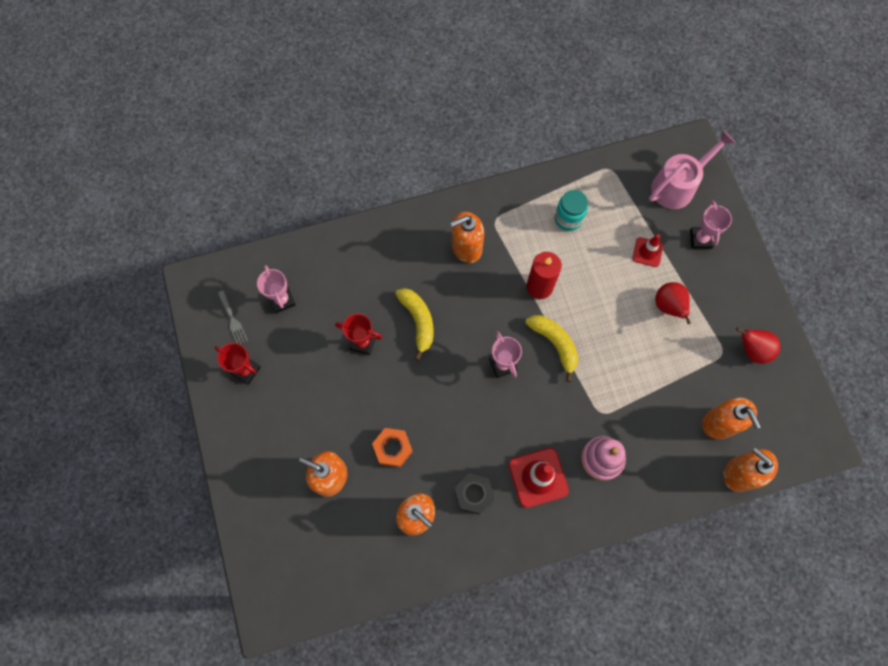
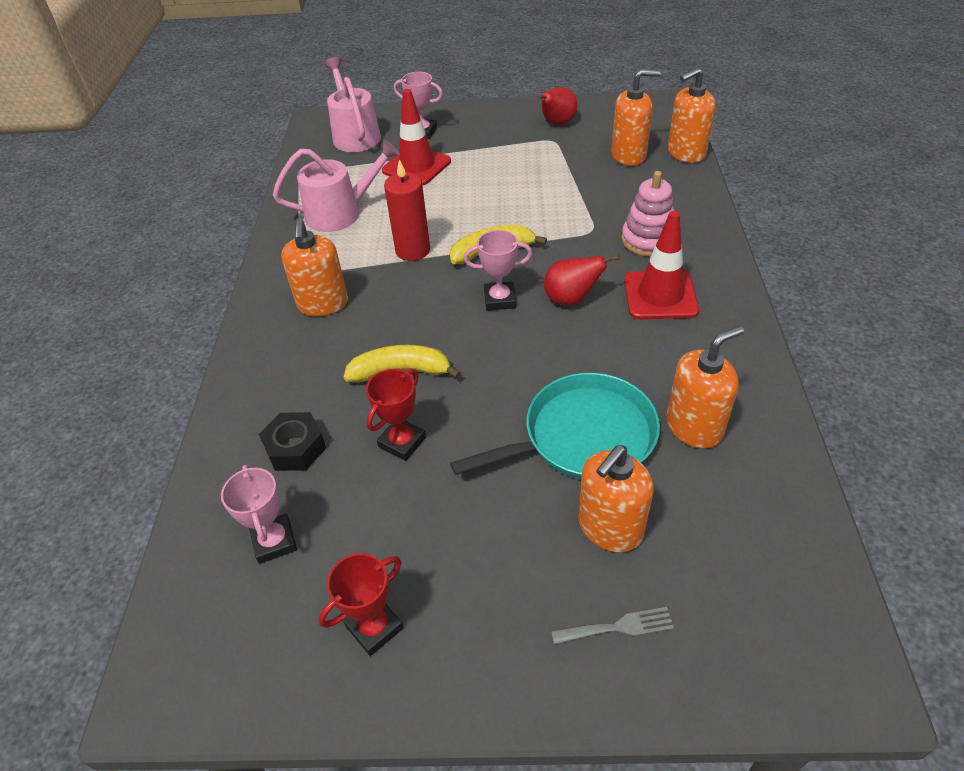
camera: 70 degrees left, 25 degrees down
grey fork [218,290,248,344] -> grey fork moved to [551,607,674,645]
pink trophy [257,265,295,313] -> pink trophy turned 75 degrees clockwise [221,465,297,564]
orange nut [372,428,413,467] -> turquoise pan [450,373,660,479]
black nut [454,473,495,515] -> black nut moved to [259,412,326,471]
turquoise jar [555,190,588,231] -> pink watering can [273,139,400,232]
red traffic cone [632,234,663,267] -> red traffic cone [382,89,451,186], size x1.70
red pear [655,282,691,324] -> red pear moved to [544,255,619,306]

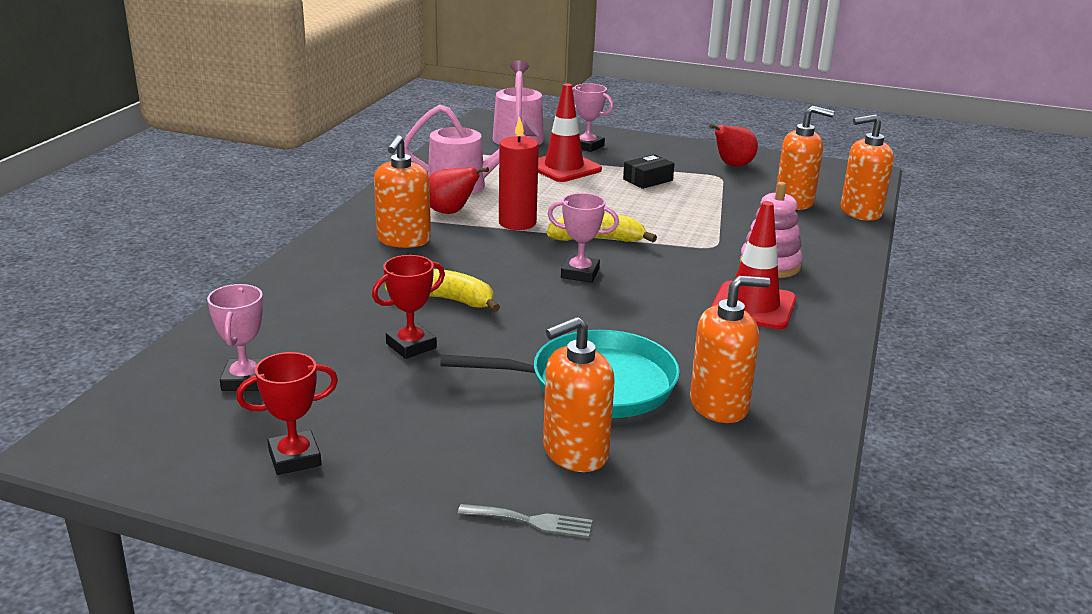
camera: 15 degrees right, 20 degrees down
black nut [259,412,326,471] -> none
red pear [544,255,619,306] -> red pear moved to [429,167,489,214]
none -> black box [623,154,675,189]

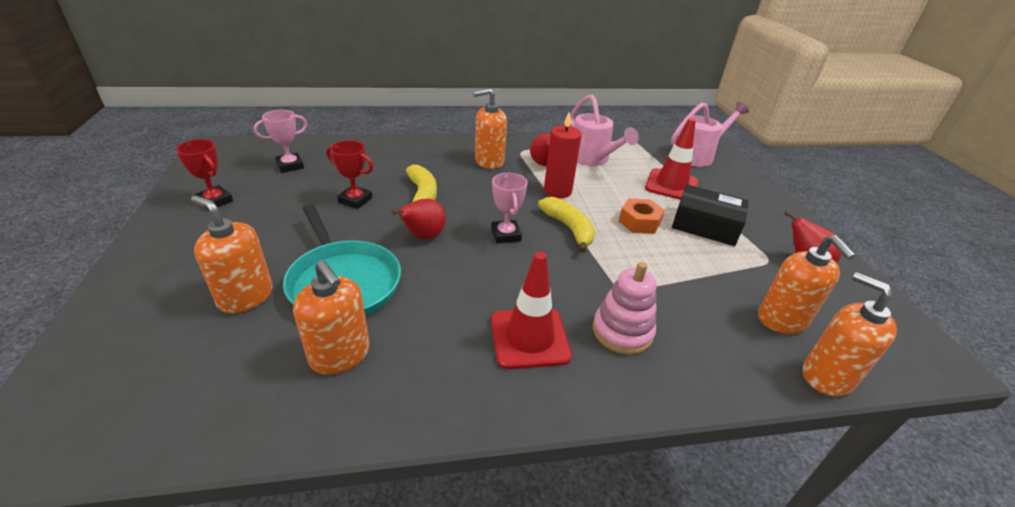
camera: 60 degrees right, 10 degrees up
grey fork [458,504,592,538] -> none
pink trophy [572,83,613,152] -> none
black box [623,154,675,189] -> black box [672,184,749,246], size x1.66
none -> red pear [391,198,446,240]
none -> orange nut [619,198,665,234]

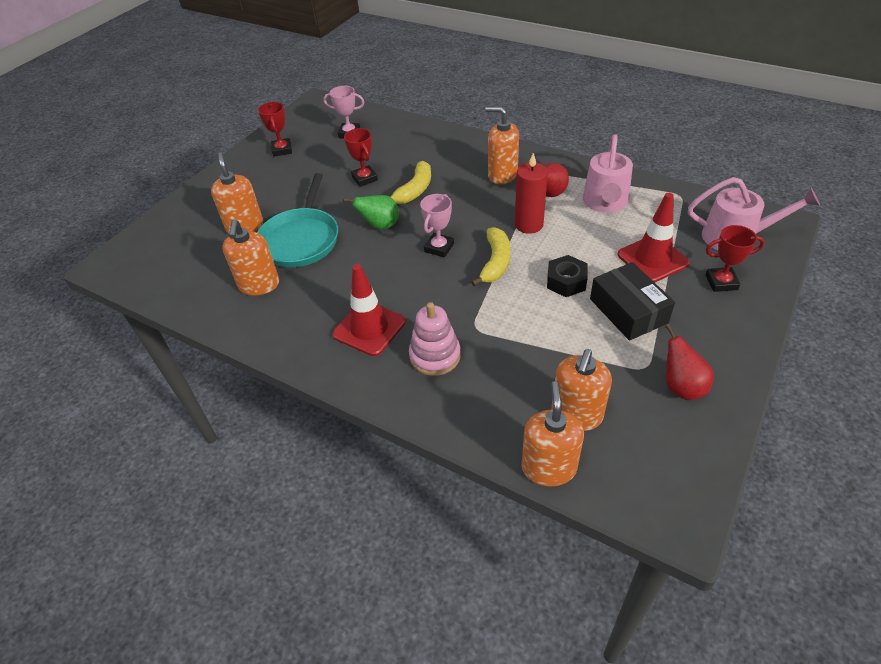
camera: 45 degrees right, 10 degrees up
red pear [391,198,446,240] -> green pear [343,195,399,230]
orange nut [619,198,665,234] -> black nut [547,255,588,297]
none -> red trophy [705,225,765,292]

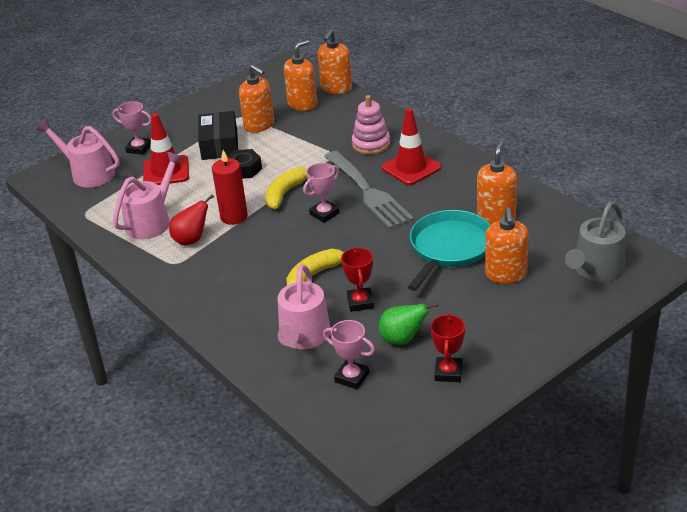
camera: 160 degrees left, 10 degrees down
green pear [343,195,399,230] -> green pear moved to [379,303,438,345]
orange soap dispenser [485,107,519,185] -> orange soap dispenser moved to [239,65,274,133]
red pear [665,324,714,400] -> none
red trophy [705,225,765,292] -> pink trophy [112,102,151,155]
none -> pink watering can [278,264,331,349]
none -> grey fork [324,151,414,229]
none -> grey watering can [565,202,626,282]

